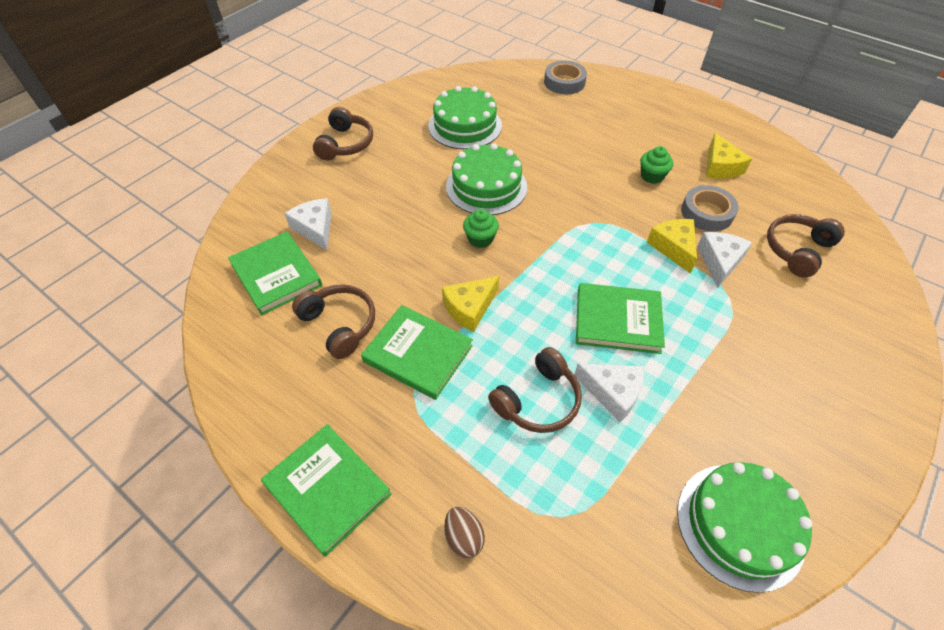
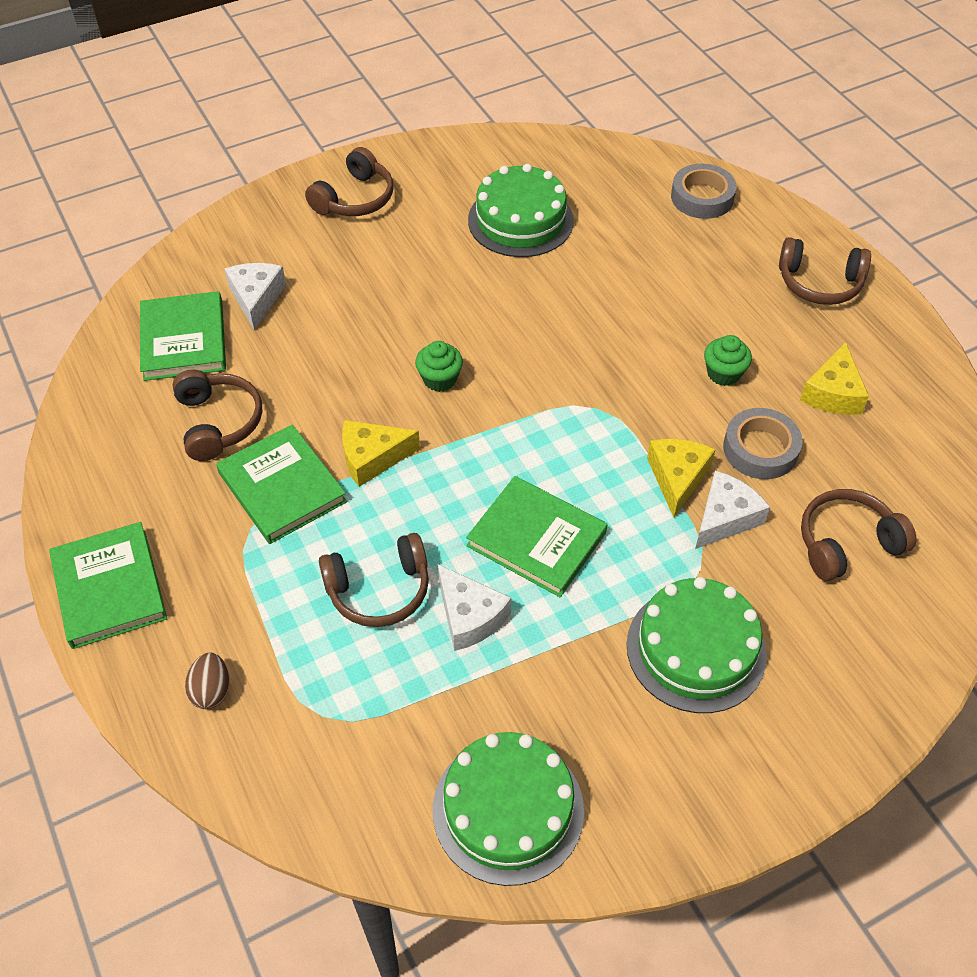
camera: 25 degrees right, 0 degrees up
green cake [446,143,527,215] -> green cake moved to [627,577,767,713]
none -> brown headphones [779,237,871,305]

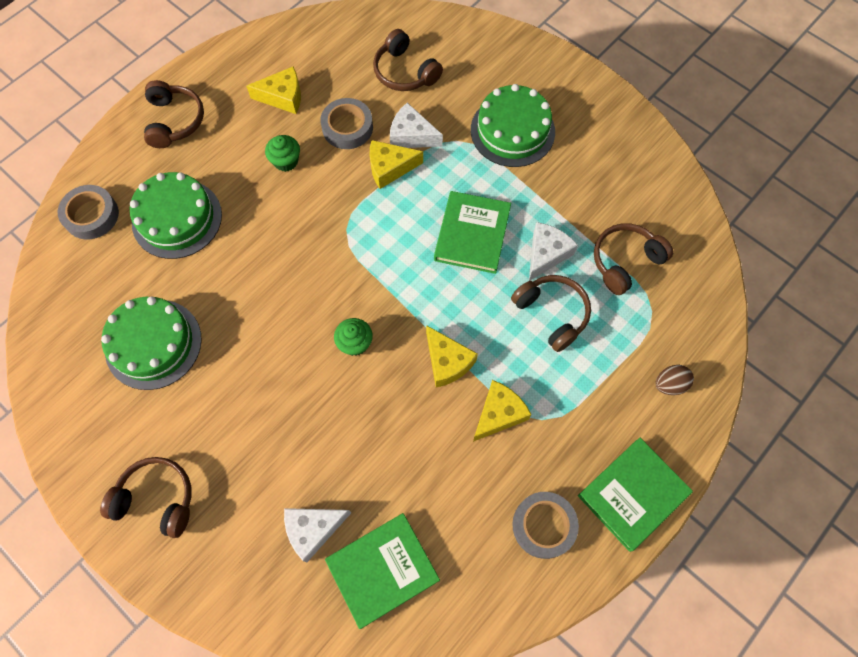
camera: 110 degrees left, 15 degrees up
brown headphones [172,369,262,461] -> brown headphones moved to [594,223,674,295]
green book [216,424,347,544] -> yellow cheese [473,380,532,442]
green cake [433,732,584,886] -> green cake moved to [130,172,222,259]
none -> grey tape [512,492,579,559]

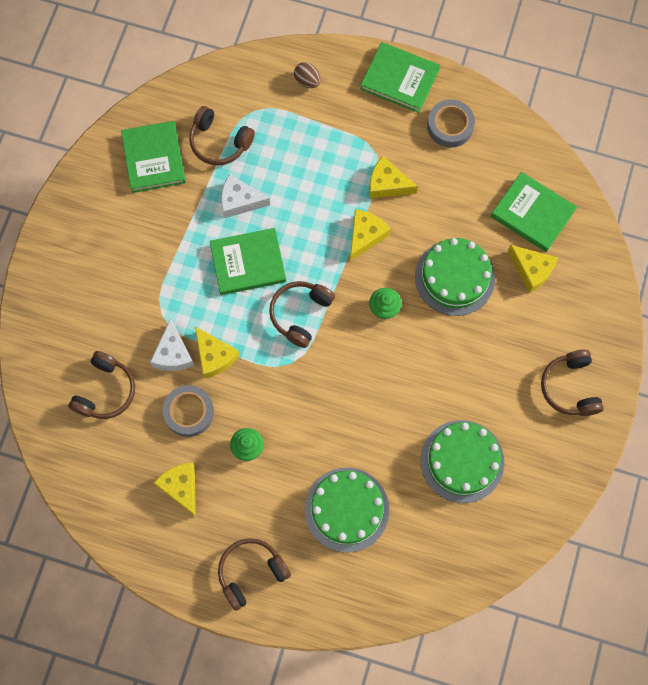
camera: 115 degrees left, 5 degrees up
grey tape [58,185,119,240] -> none
white cheese [284,508,351,562] -> yellow cheese [508,245,558,293]
green cake [471,84,555,167] -> green cake moved to [415,238,495,316]
brown headphones [511,275,591,352] -> brown headphones moved to [269,281,335,348]
none -> green book [121,121,186,193]

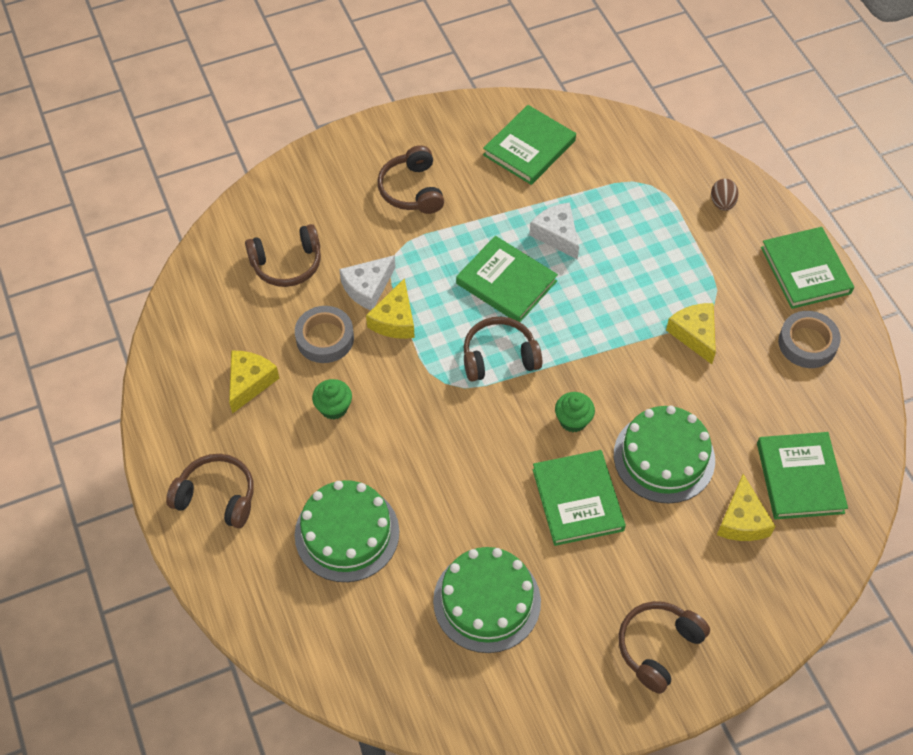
camera: 50 degrees right, 15 degrees down
brown headphones [189,106,255,165] -> brown headphones moved to [377,145,444,214]
yellow cheese [350,209,391,261] -> none
none -> green book [532,450,626,546]

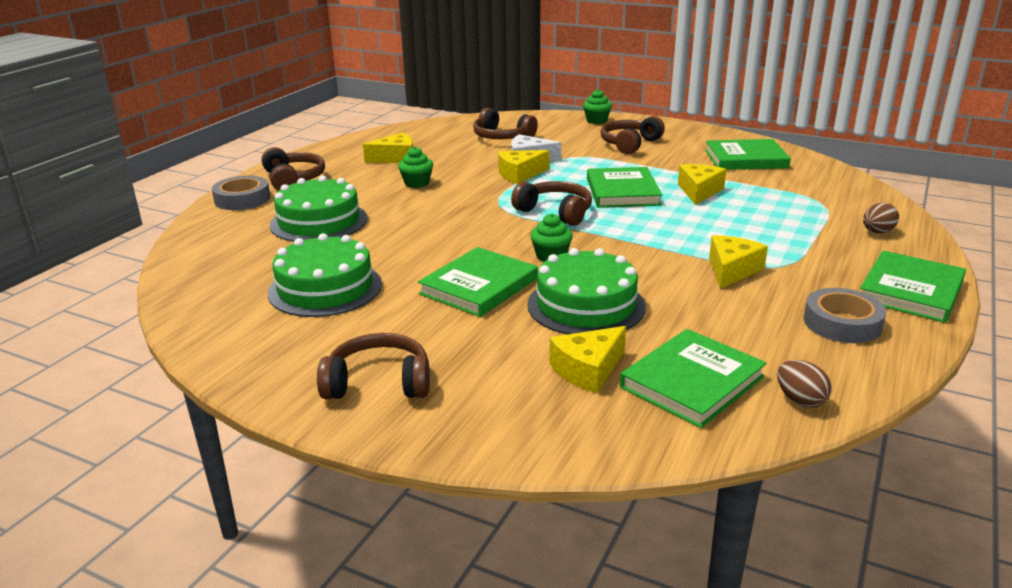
camera: 50 degrees right, 30 degrees down
grey tape [295,306,354,363] -> grey tape moved to [212,176,270,210]
white cheese [529,202,579,260] -> yellow cheese [678,164,726,205]
none -> green cupcake [583,89,612,124]
none -> brown egg [777,360,832,408]

